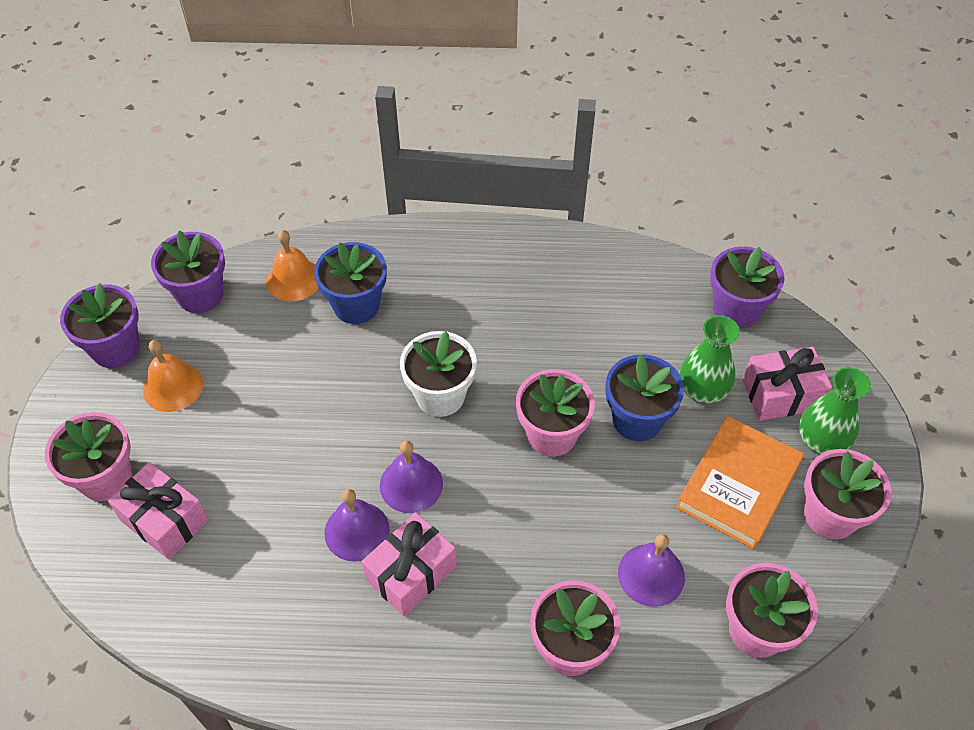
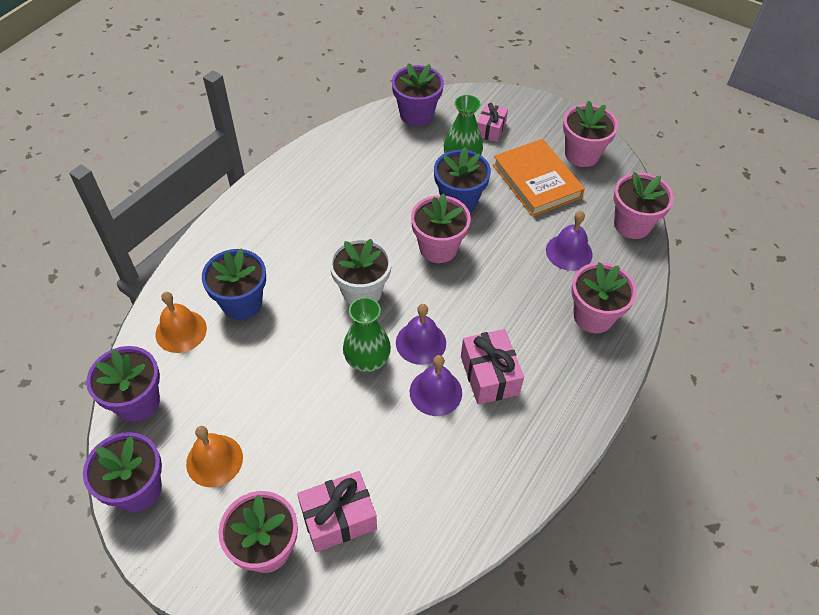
camera: 60 degrees left, 0 degrees up
pink gift [742,346,832,421] -> pink gift [477,103,508,142], size x0.66
green vase [799,367,871,455] -> green vase moved to [343,297,391,372]

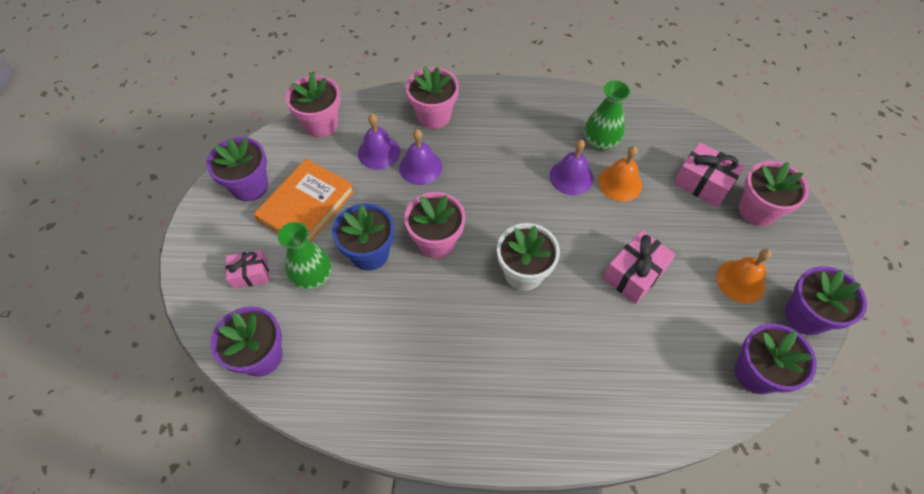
camera: 120 degrees left, 5 degrees up
orange bell [155,292,207,353] -> orange bell moved to [598,146,642,202]
blue flower pot [202,249,266,320] -> none
green vase [343,297,391,372] -> green vase moved to [585,80,630,151]
purple bell [396,304,446,365] -> purple bell moved to [399,129,442,185]
pink gift [461,329,524,405] -> pink gift moved to [603,230,676,304]
pink flower pot [563,101,618,167] -> purple flower pot [206,137,268,202]

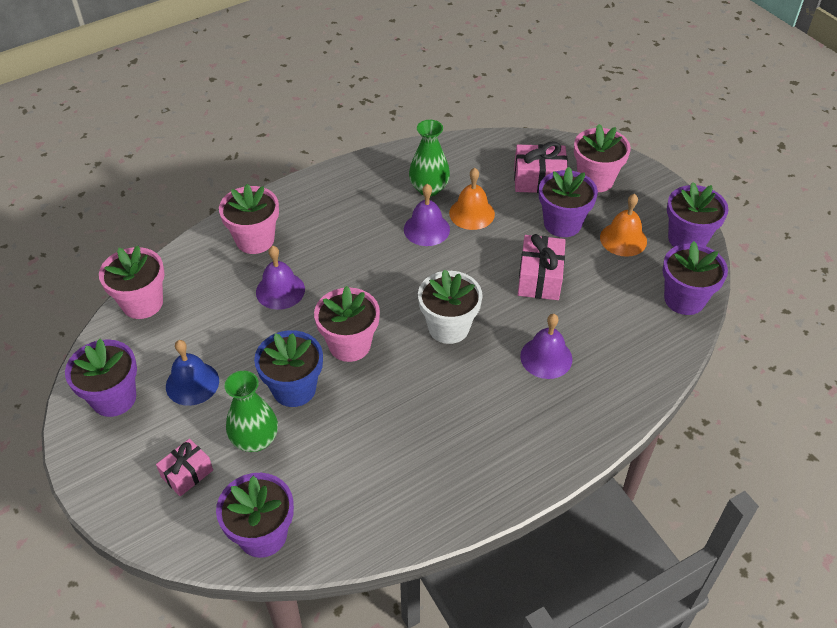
camera: 35 degrees left, 10 degrees down
orange book [254,159,355,241] -> blue bell [166,340,219,406]
purple bell [358,114,400,170] -> purple bell moved to [520,314,572,379]
none -> purple flower pot [539,167,598,237]

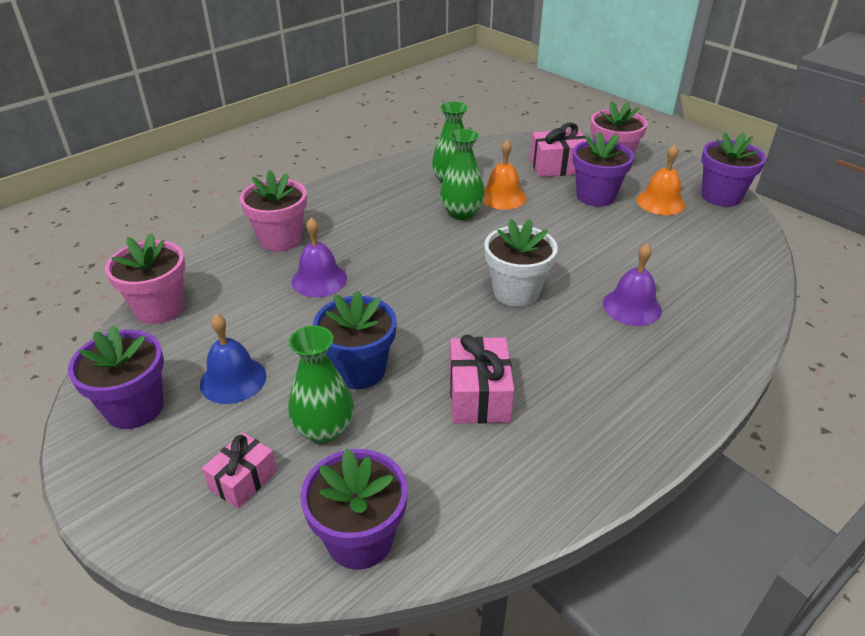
camera: 10 degrees left, 10 degrees down
pink flower pot [314,286,380,362] -> none
purple bell [404,184,450,246] -> green vase [440,129,485,220]
pink gift [518,234,566,300] -> pink gift moved to [450,335,514,424]
purple flower pot [662,241,728,315] -> none

